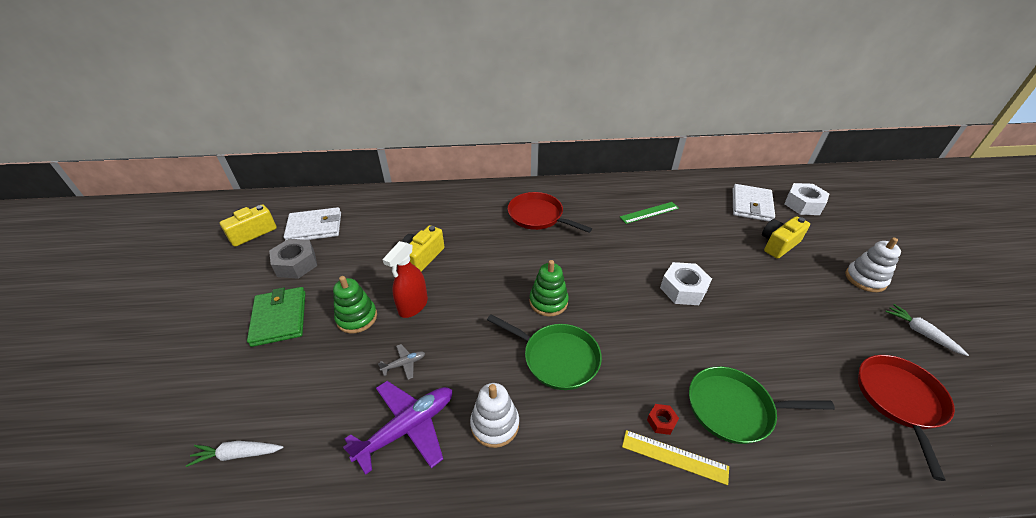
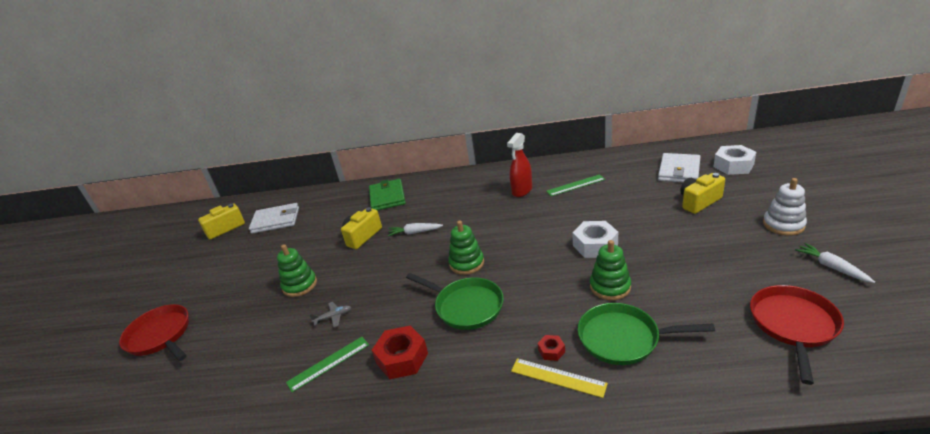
camera: 10 degrees right, 10 degrees down
white carrot [186,441,283,467] -> white carrot moved to [388,223,443,236]
green wallet [247,287,305,347] -> green wallet moved to [369,179,406,211]
grey nut [269,239,317,279] -> none
purple plane [343,381,452,475] -> green ruler [286,337,369,392]
red spray bottle [382,241,428,318] -> red spray bottle moved to [507,133,532,197]
white stacking toy [470,383,519,448] -> red nut [372,326,428,379]
red pan [508,192,592,233] -> red pan moved to [119,304,189,361]
none -> green stacking toy [590,240,631,300]

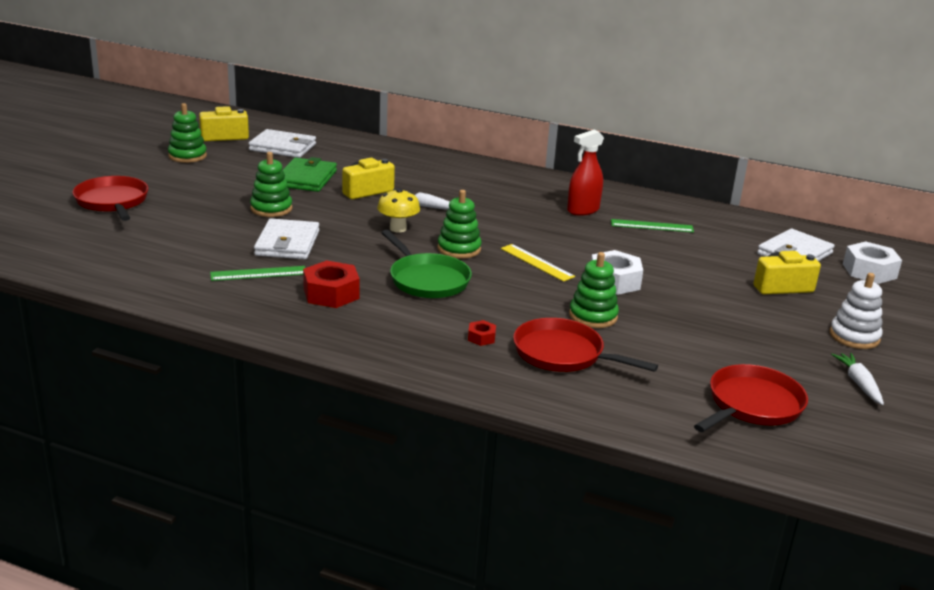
camera: 15 degrees right, 5 degrees down
grey plane [309,302,351,327] -> white wallet [254,218,319,259]
green wallet [369,179,406,211] -> green wallet moved to [282,157,337,192]
yellow ruler [511,358,608,398] -> yellow ruler moved to [501,244,575,282]
green pan [578,303,715,365] -> red pan [513,318,658,372]
none -> green stacking toy [168,103,207,163]
none -> yellow mushroom [377,189,420,233]

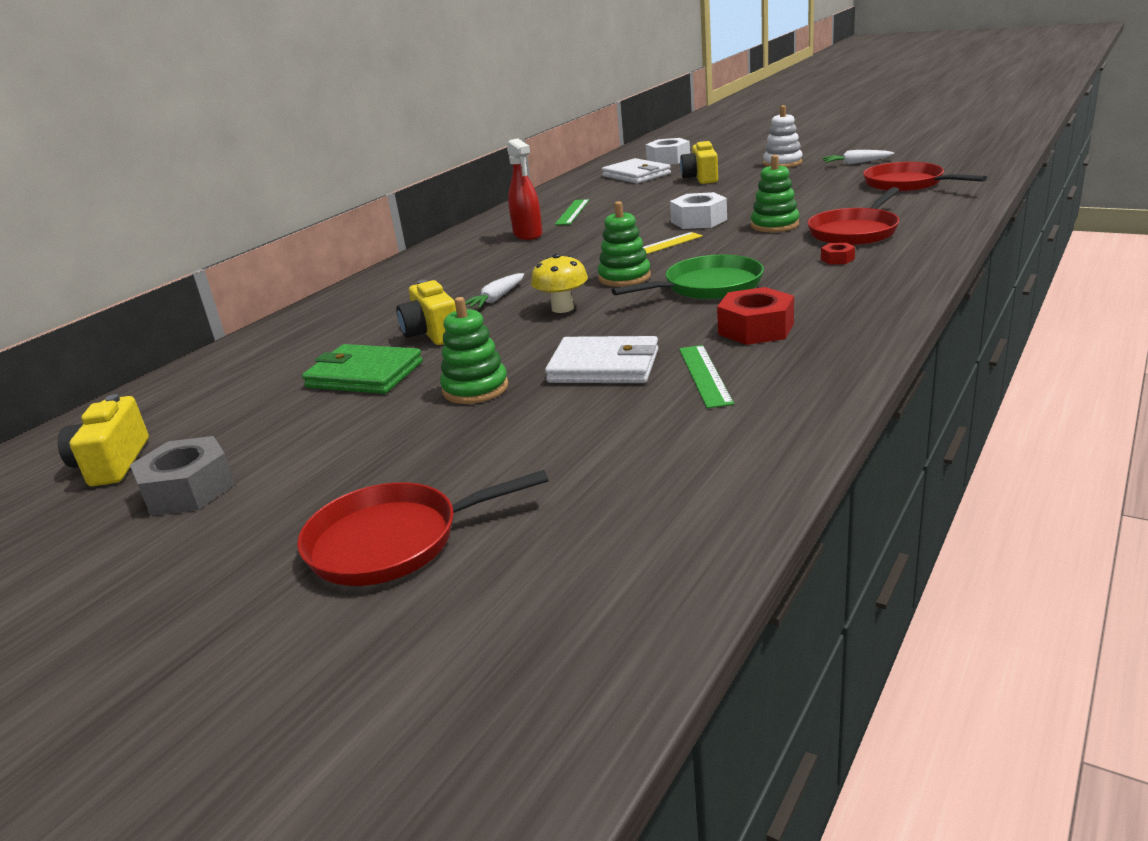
camera: 75 degrees left, 0 degrees up
green stacking toy [168,103,207,163] -> grey nut [130,436,235,516]
white wallet [248,129,316,158] -> none

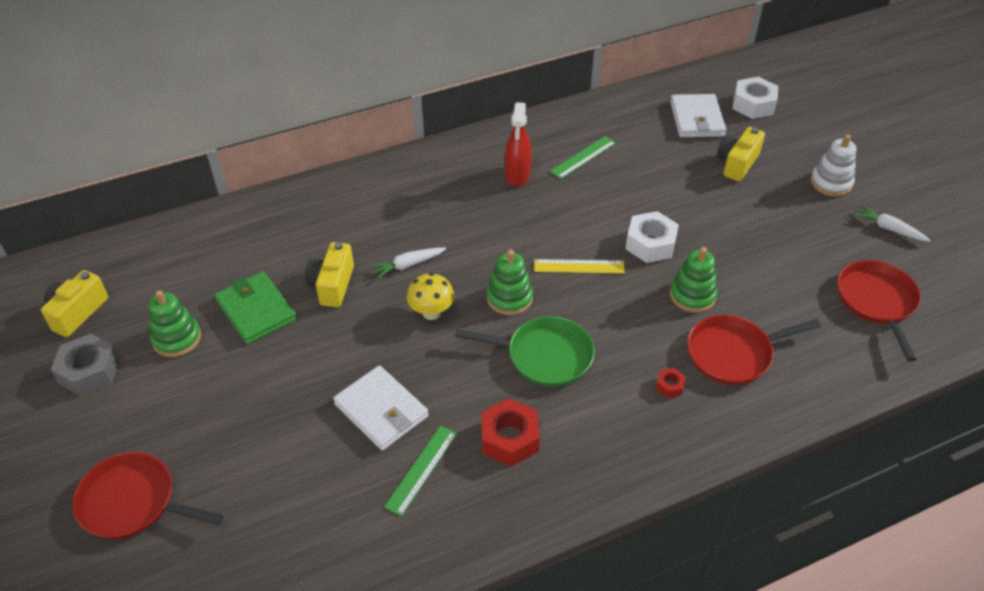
camera: 30 degrees right, 20 degrees up
green stacking toy [440,297,508,404] -> green stacking toy moved to [149,290,201,357]

